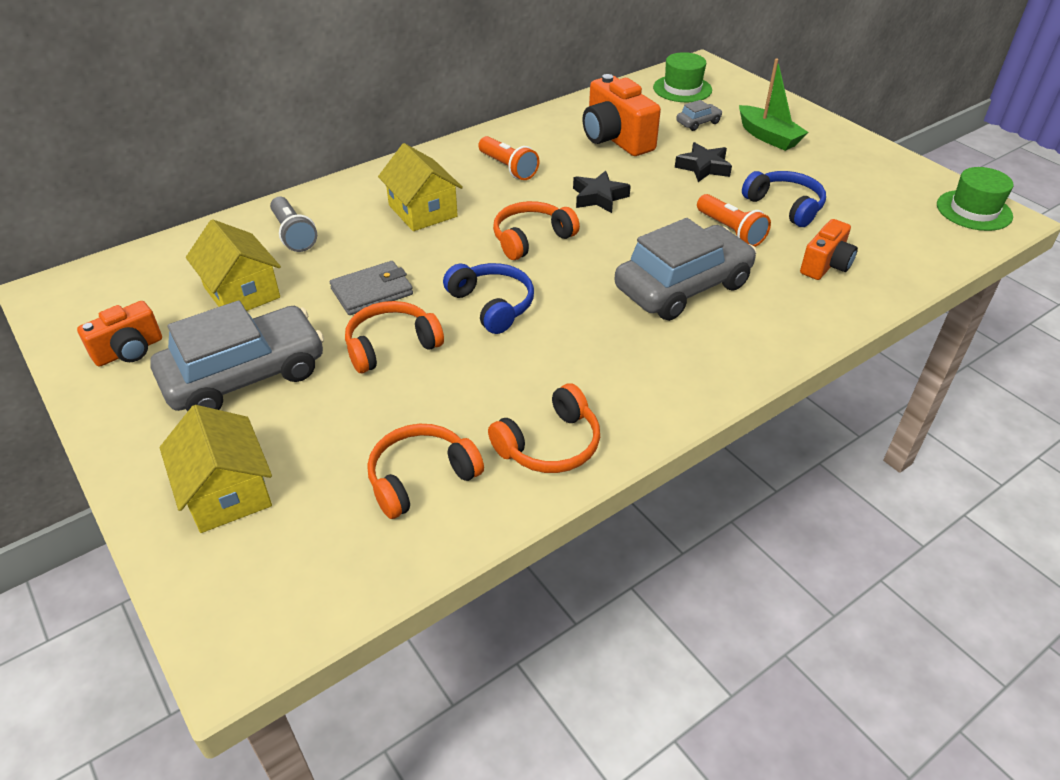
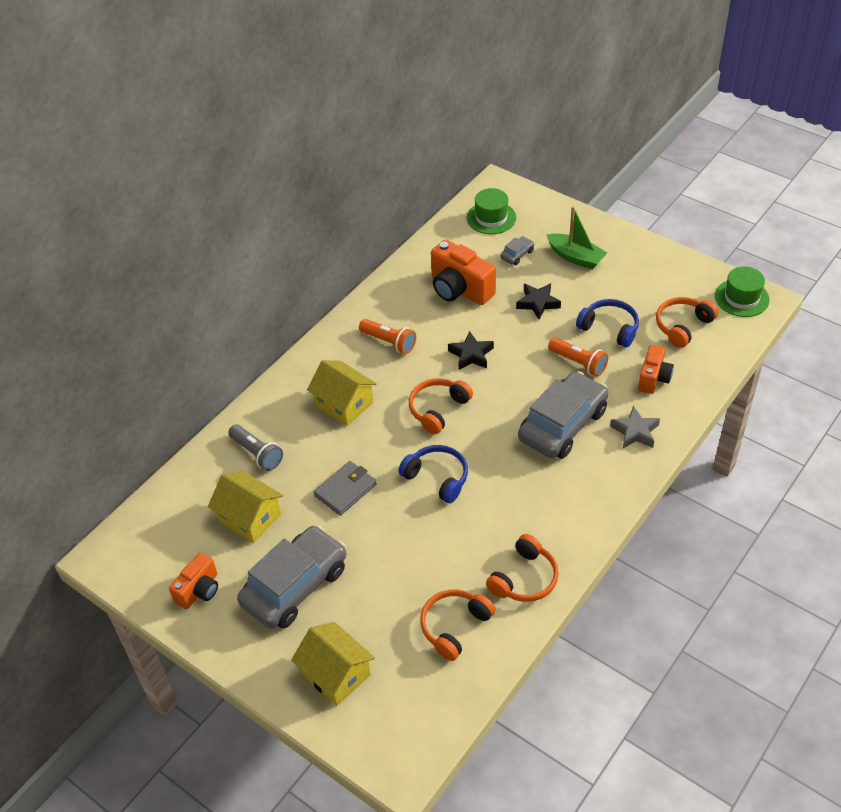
camera: 15 degrees left, 5 degrees up
orange headphones [345,301,444,373] -> orange headphones moved to [656,297,718,348]
none -> grey star [610,406,660,448]

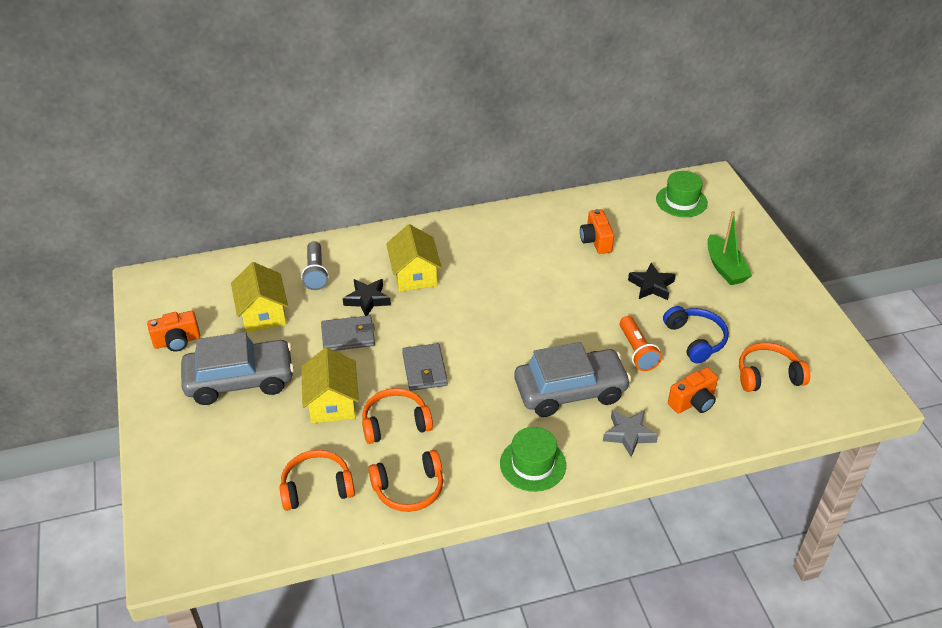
camera: 35 degrees right, 5 degrees down
yellow house [291,622,375,706] -> yellow house moved to [301,347,359,423]
orange flashlight [359,319,416,354] -> none
blue headphones [398,445,468,503] -> grey wallet [402,343,448,391]
orange headphones [409,378,473,434] -> orange headphones moved to [362,388,433,444]
orange camera [431,239,496,305] -> orange camera [580,209,614,254], size x0.61
black star [448,331,494,370] -> black star moved to [343,279,391,316]
grey car [500,236,534,265] -> none
green hat [715,266,770,317] -> green hat moved to [500,427,566,492]

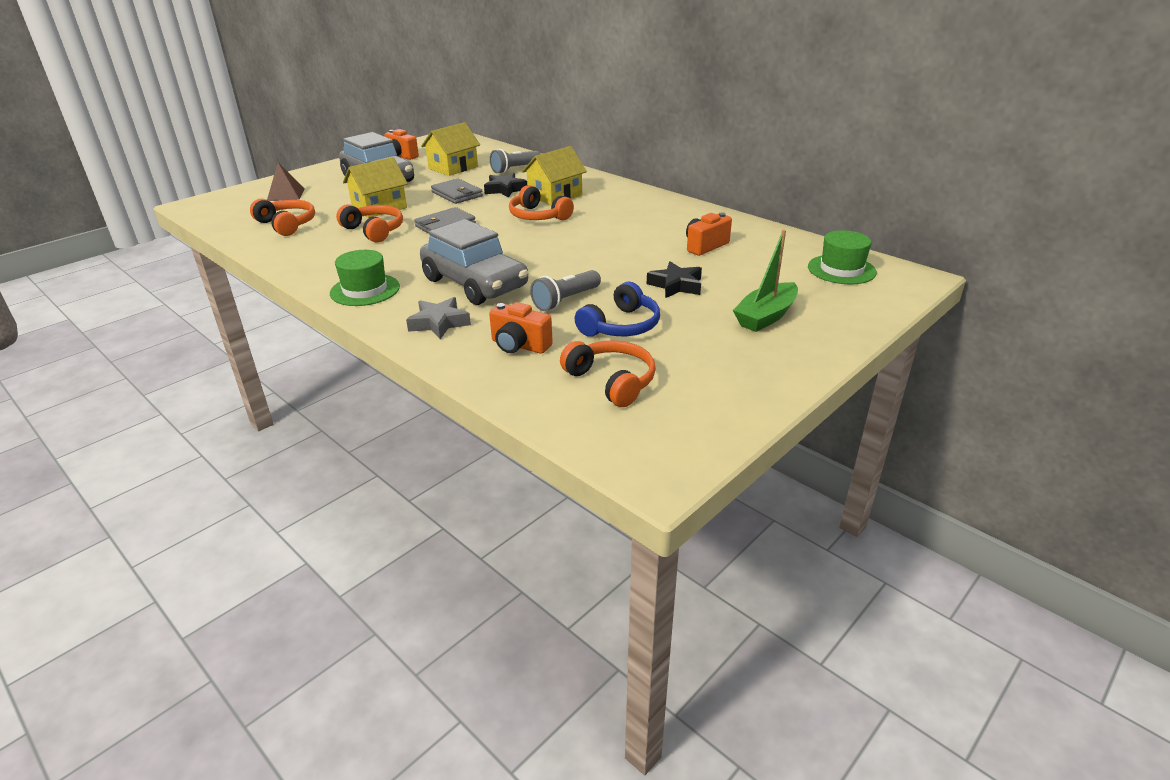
camera: 60 degrees right, 10 degrees down
orange headphones [368,450,443,512] -> orange headphones moved to [509,185,574,220]
orange flashlight [620,316,662,371] -> grey flashlight [530,270,601,311]
none -> brown pyramid [267,163,305,201]

